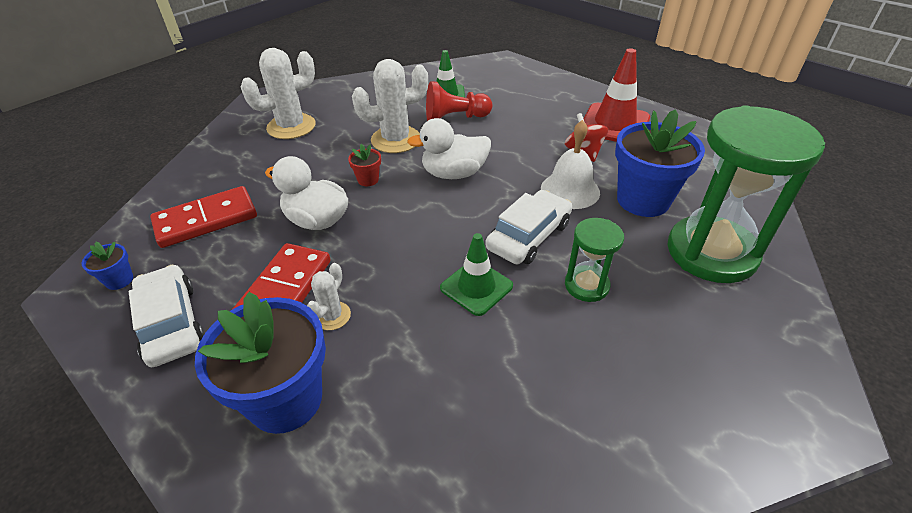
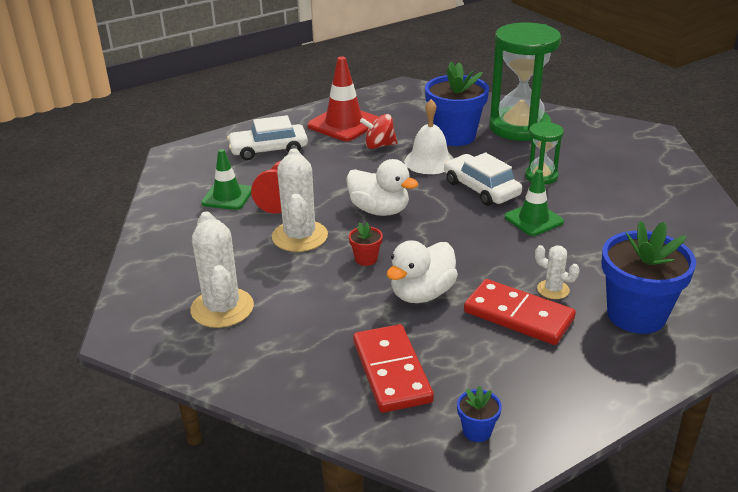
camera: 75 degrees left, 10 degrees down
white car [129,265,205,367] -> white car moved to [227,115,308,160]
white duck [407,118,491,179] -> white duck turned 60 degrees counterclockwise [346,159,419,216]

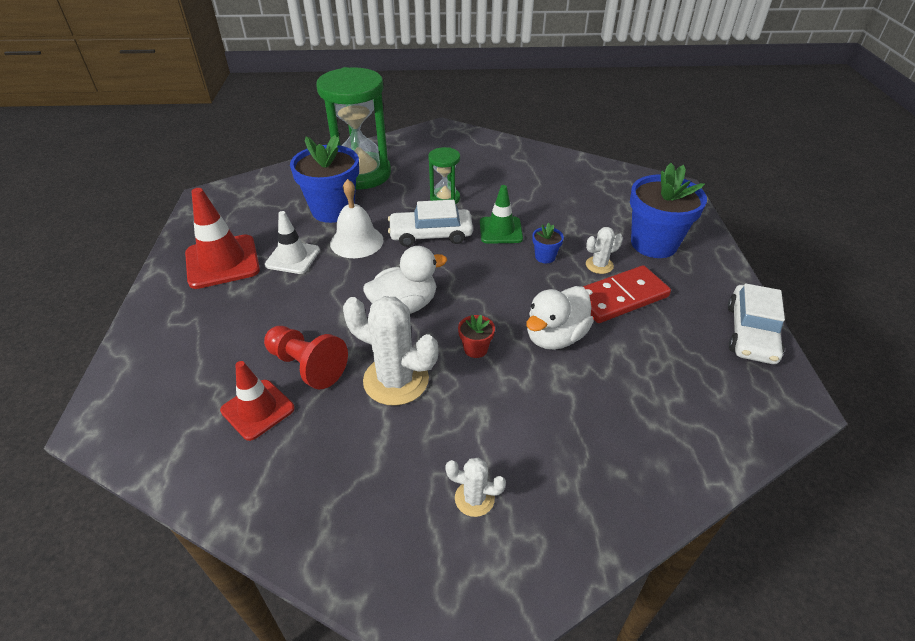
camera: 60 degrees left, 10 degrees up
white cactus [190,211,254,328] -> white cactus [445,458,506,517], size x0.52
green traffic cone [201,149,252,210] -> red traffic cone [220,361,295,441]
white car [227,115,308,160] -> white car moved to [728,283,785,364]
red domino [353,324,434,413] -> none
red spinning top [360,114,397,149] -> white traffic cone [265,211,320,274]
white duck [387,240,458,303] -> white duck turned 60 degrees clockwise [526,286,594,350]
blue flower pot [457,386,502,442] -> blue flower pot moved to [532,223,564,263]

